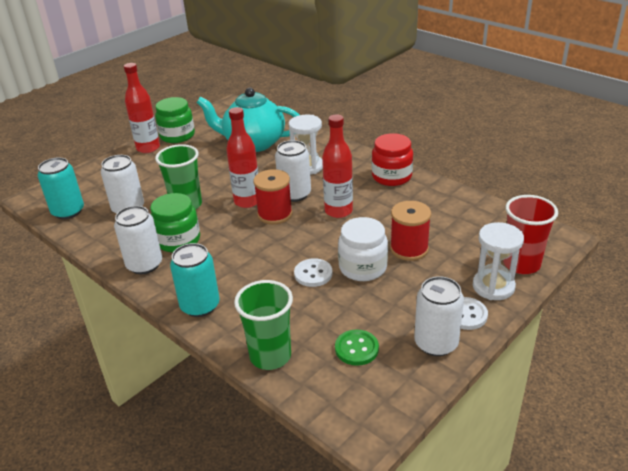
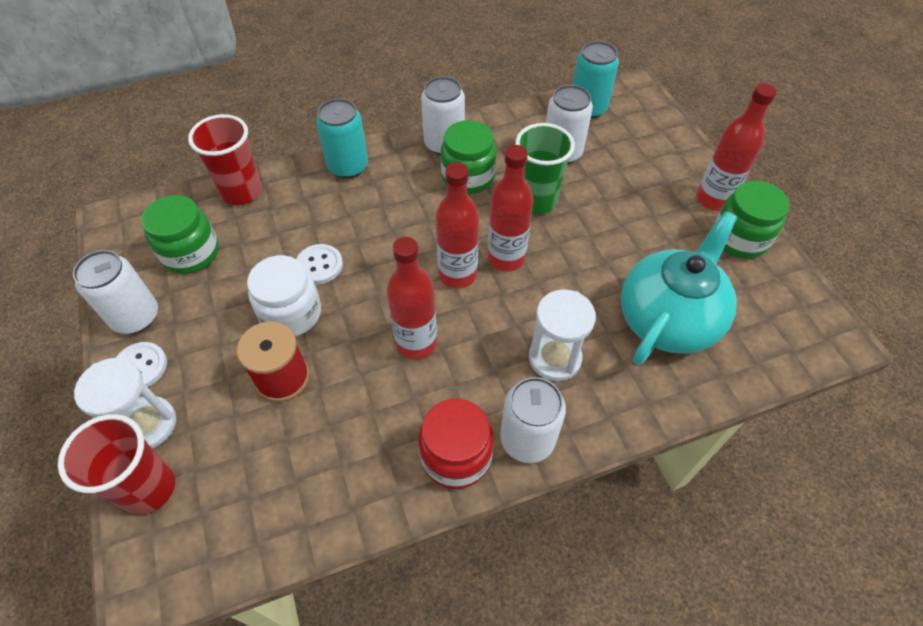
camera: 115 degrees right, 20 degrees up
green cup [234,280,293,370] -> red cup [188,114,262,205]
red spool [253,169,292,224] -> red bottle [436,162,479,289]
white can [275,140,311,202] -> white can moved to [500,377,566,463]
green button [335,329,379,366] -> green jar [142,195,219,274]

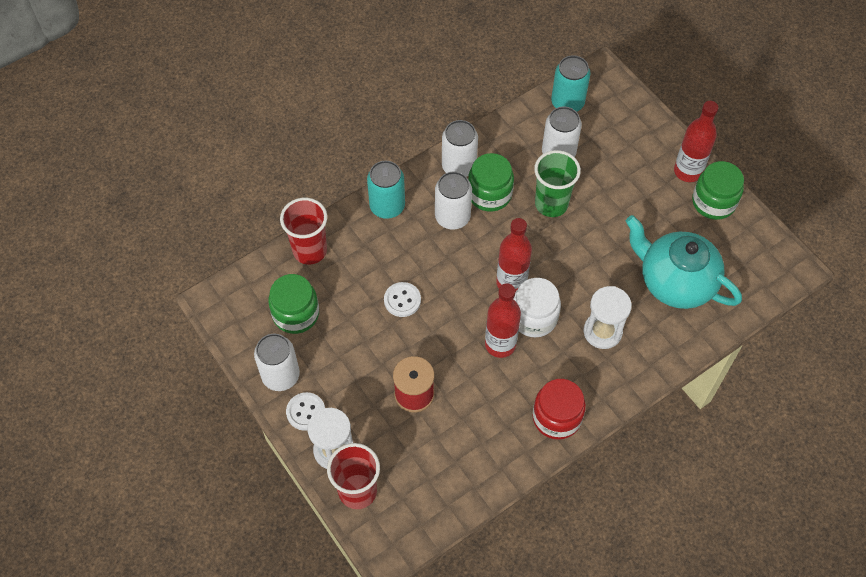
camera: 15 degrees left, 5 degrees up
white jar [247,255,321,337] -> white jar moved to [514,278,561,338]
red bottle [487,145,533,272] -> none
white can [500,377,566,463] -> white can moved to [435,172,472,230]
turquoise teapot [621,211,737,365] -> turquoise teapot turned 75 degrees counterclockwise [626,215,742,309]

